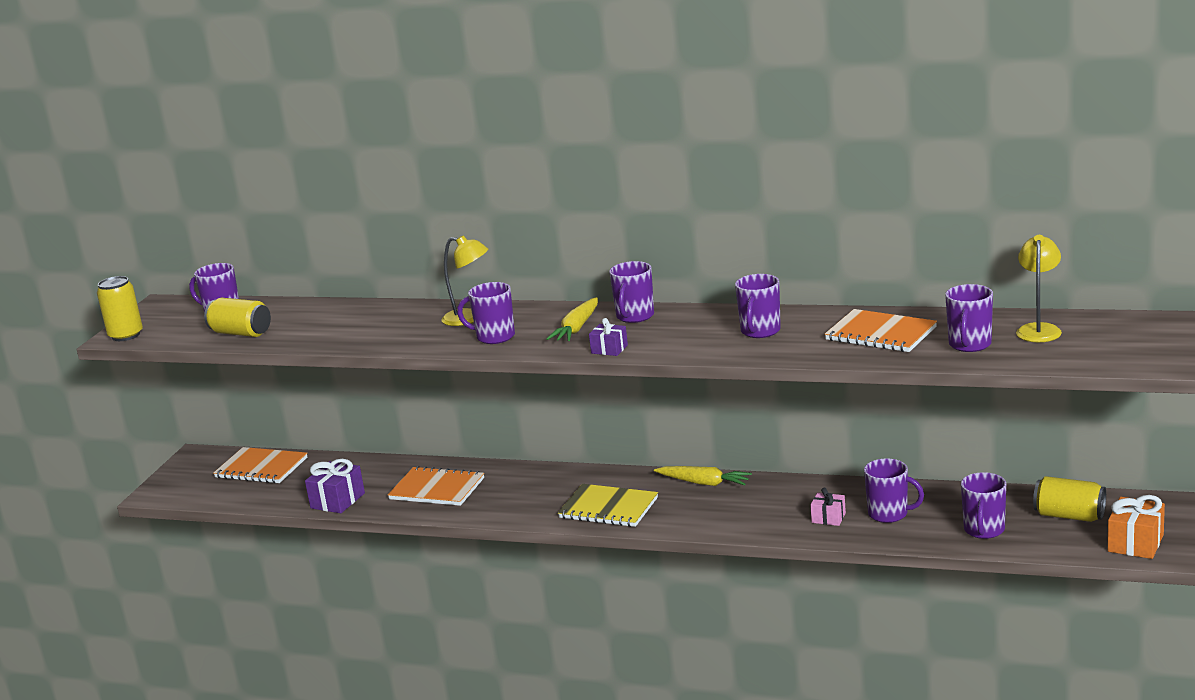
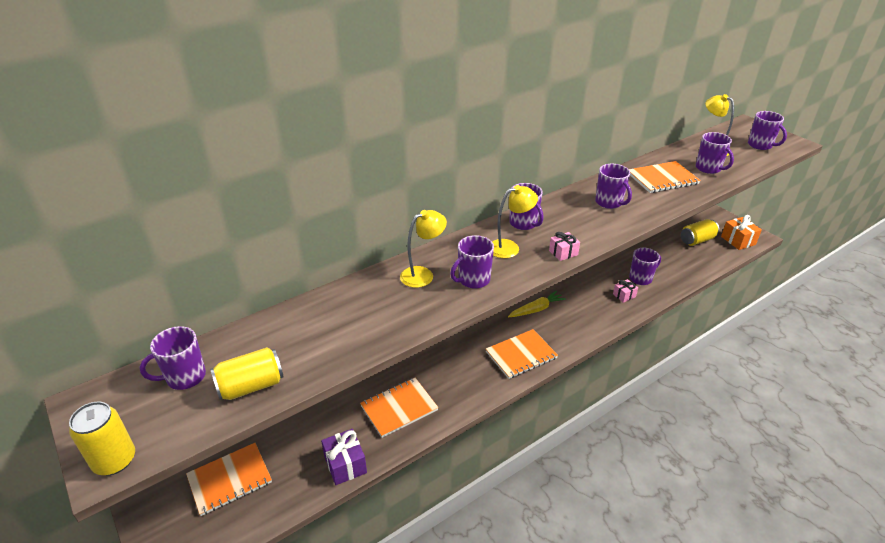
camera: 55 degrees left, 15 degrees up
yellow carrot [546,297,598,341] -> yellow lamp [492,185,538,258]
yellow notebook [558,484,658,527] -> orange notebook [486,329,558,379]
purple gift [589,318,628,356] -> pink gift [549,232,580,261]
purple mug [961,472,1006,539] -> purple mug moved to [748,111,787,150]

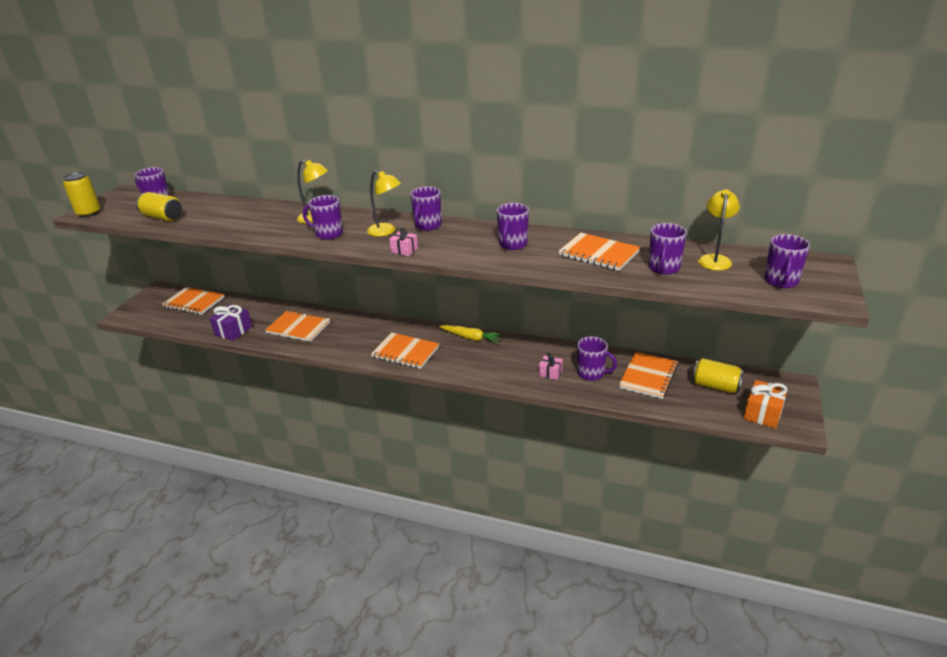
camera: 55 degrees right, 5 degrees down
none -> orange notebook [619,352,678,399]

